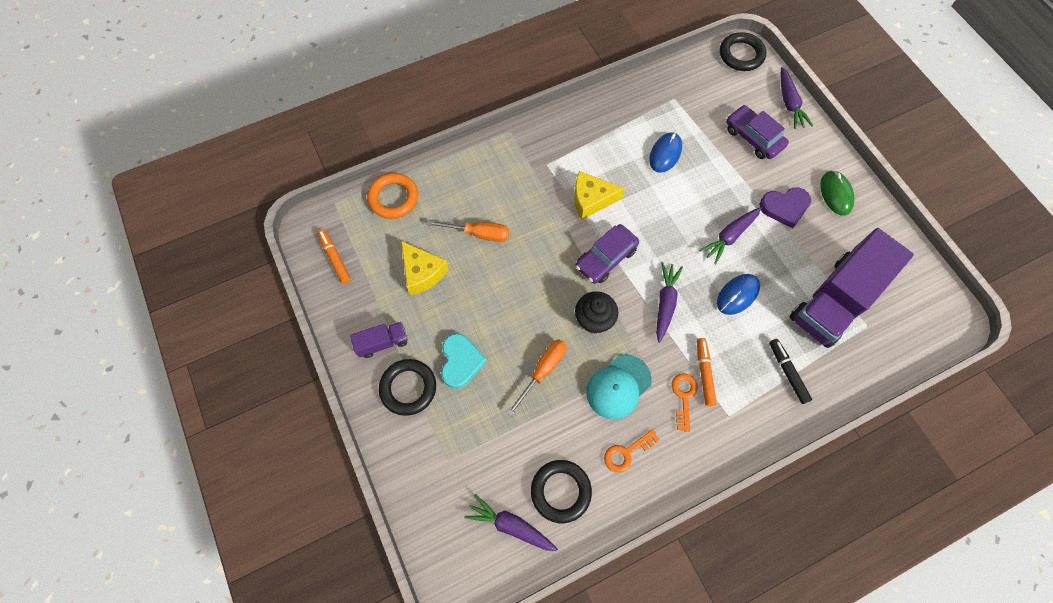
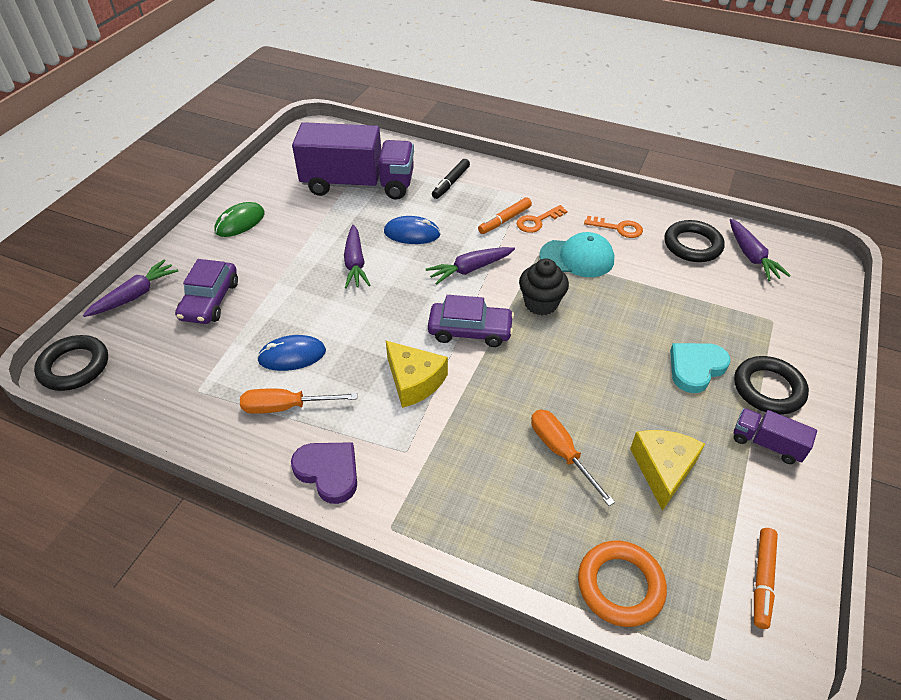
camera: 130 degrees left, 20 degrees down
orange screwdriver [507,339,567,416] -> orange screwdriver moved to [240,389,357,414]
purple carrot [699,207,761,265] -> purple carrot turned 75 degrees clockwise [344,225,370,289]
purple heart [759,187,811,228] -> purple heart moved to [291,442,357,504]

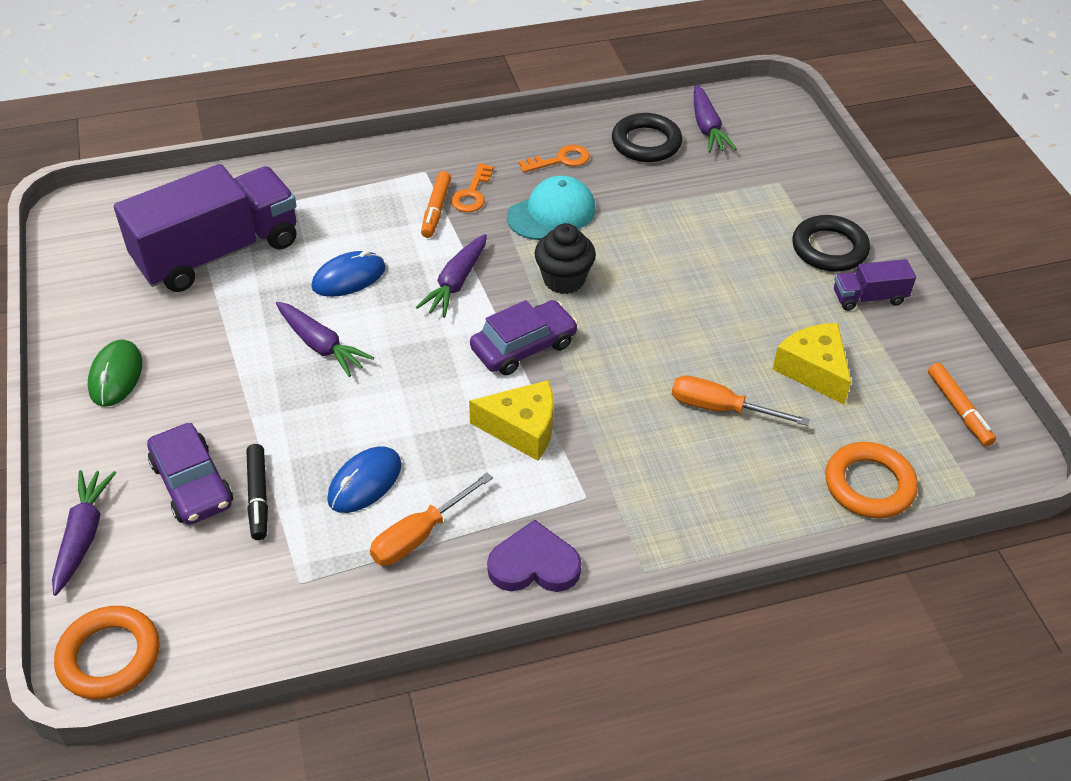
camera: 40 degrees left, 0 degrees up
black ring [34,335,108,391] -> orange ring [54,606,160,700]
black marker [432,159,470,199] -> black marker moved to [247,444,268,540]
turquoise heart [670,343,730,393] -> none
purple carrot [730,219,791,281] -> purple carrot turned 45 degrees clockwise [694,85,737,153]

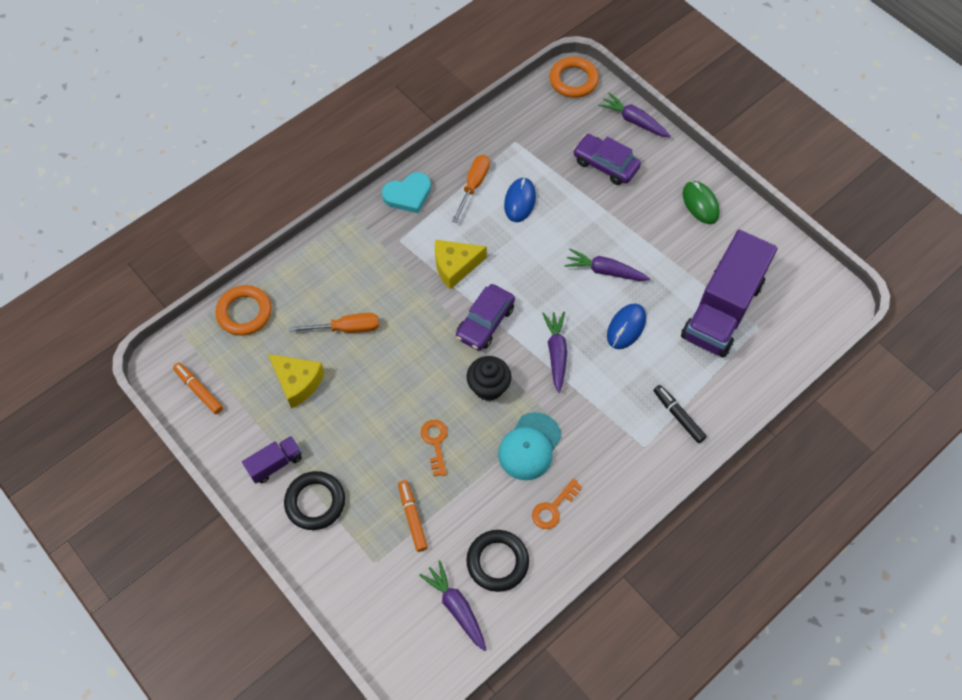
camera: 155 degrees right, 15 degrees up
purple carrot [52,470,116,596] -> purple carrot turned 150 degrees clockwise [598,93,670,138]
black marker [247,444,268,540] -> black marker moved to [653,385,707,443]
orange marker [421,171,451,238] -> orange marker moved to [398,480,428,552]
orange key [451,163,494,212] -> orange key moved to [421,420,447,476]
purple heart [487,520,581,592] -> turquoise heart [382,172,431,213]

